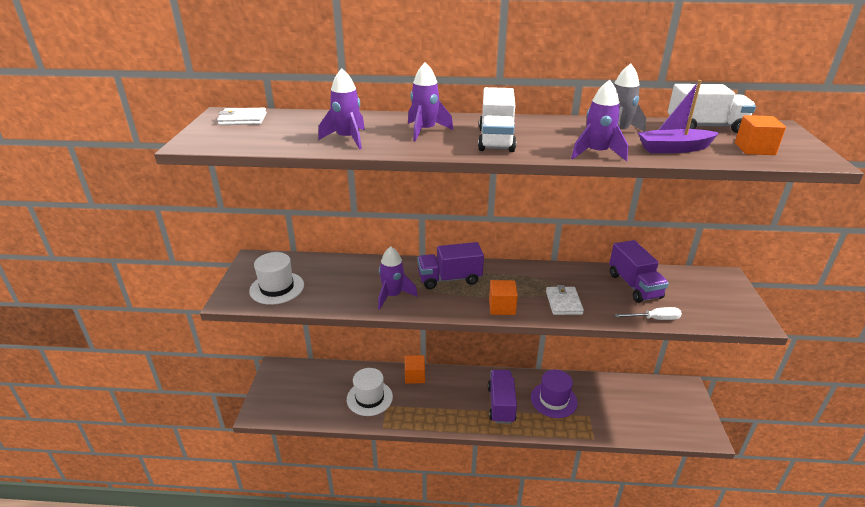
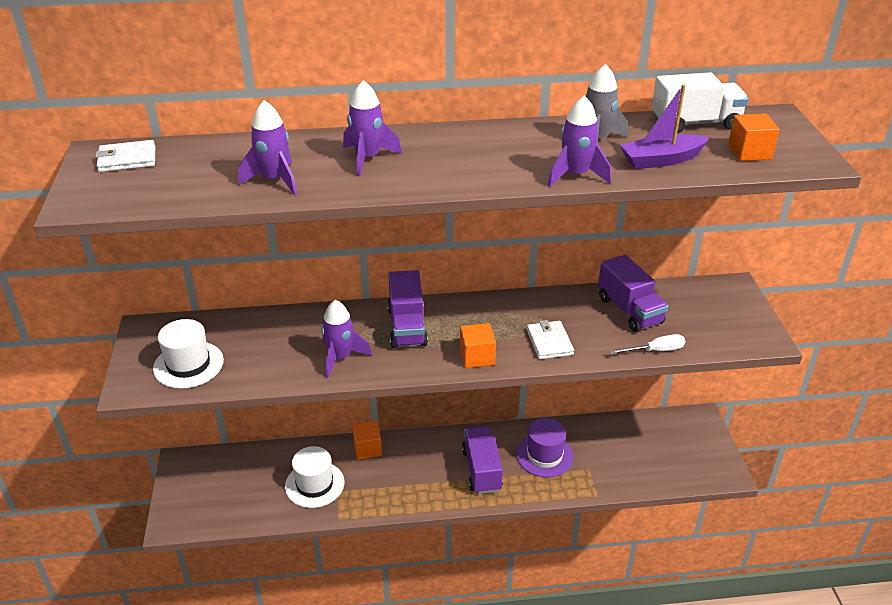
camera: 10 degrees left, 5 degrees up
purple truck [417,242,484,289] -> purple truck turned 75 degrees counterclockwise [387,270,428,348]
white truck [478,87,516,152] -> none

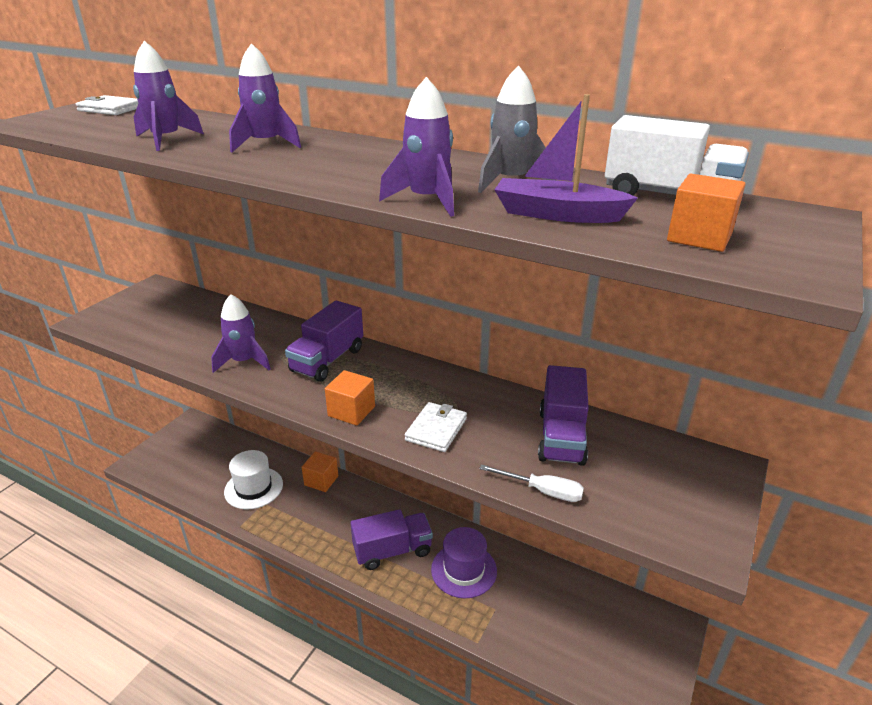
camera: 35 degrees right, 5 degrees down
white hat [153,319,224,389] -> none
purple truck [462,426,503,494] -> purple truck turned 45 degrees clockwise [351,509,433,570]

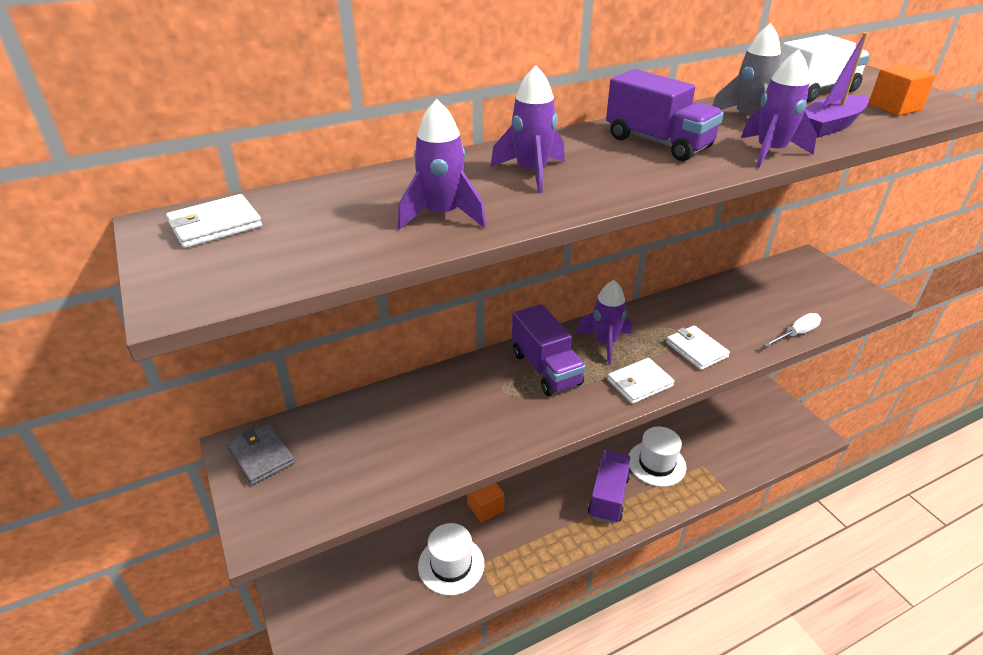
camera: 55 degrees left, 5 degrees up
purple rocket [211,294,271,373] -> purple rocket moved to [576,280,632,365]
orange cube [325,370,375,426] -> white wallet [607,358,675,404]
purple hat [431,527,497,598] -> white hat [629,427,687,487]
purple truck [538,365,589,466] -> purple truck moved to [606,69,723,161]
none -> grey wallet [227,424,295,485]

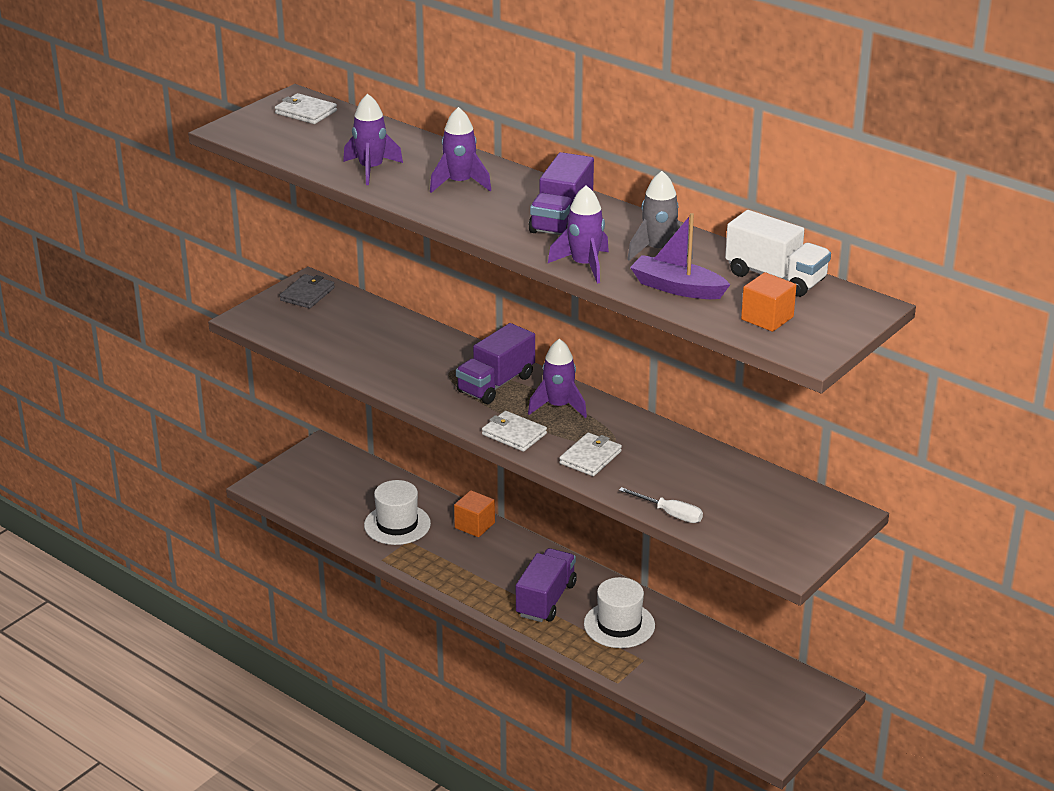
camera: 65 degrees right, 5 degrees down
purple truck [588,450,631,524] -> purple truck turned 60 degrees counterclockwise [516,548,577,622]

